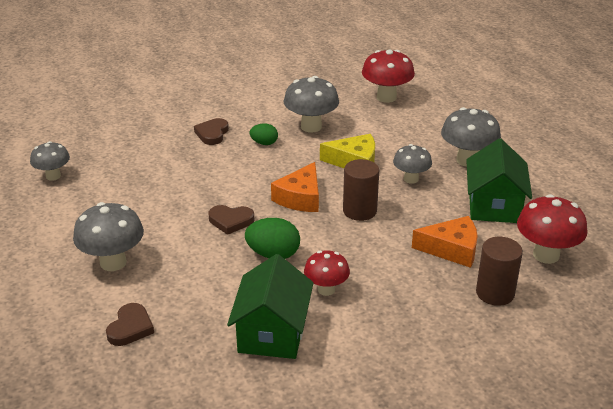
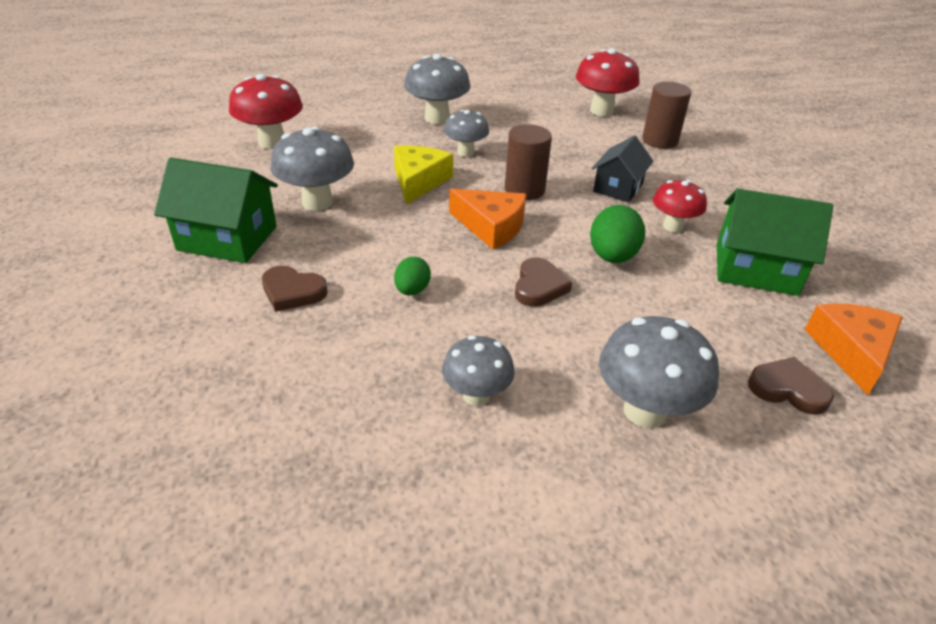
camera: 85 degrees left, 5 degrees up
grey mushroom [30,141,70,181] -> grey mushroom moved to [442,335,515,406]
green egg [250,124,278,145] -> green egg moved to [394,257,431,295]
orange cheese [412,216,478,268] -> orange cheese moved to [805,303,903,395]
green house [466,138,532,223] -> green house moved to [154,158,278,263]
none -> black house [592,135,654,202]

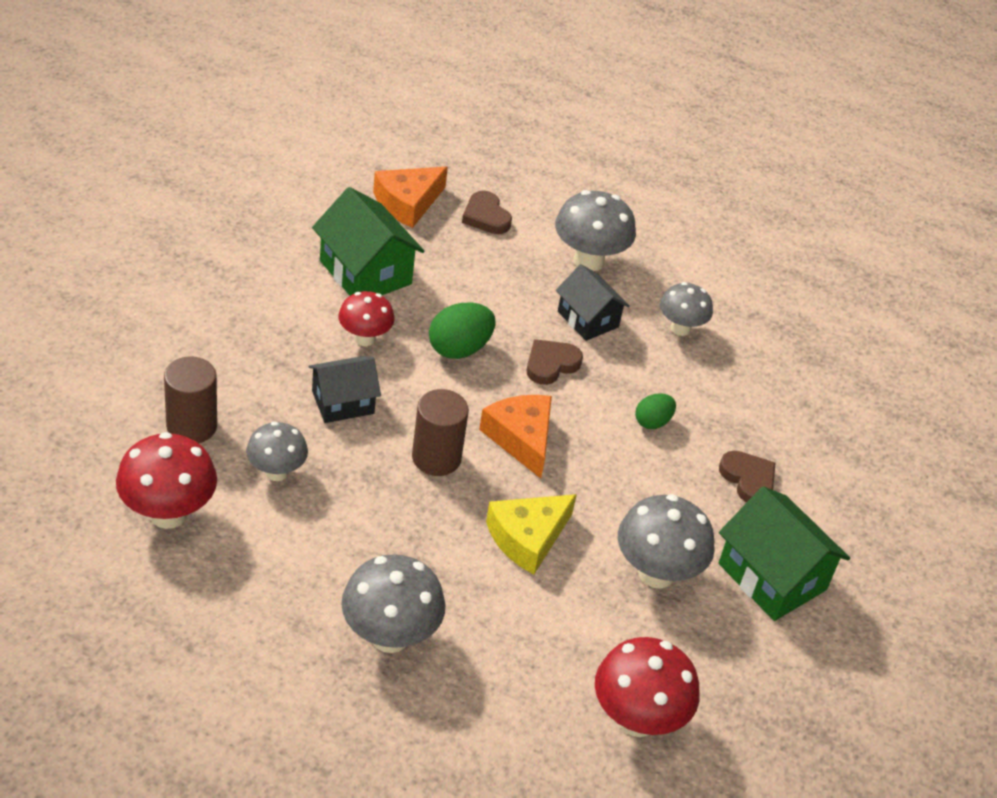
camera: 145 degrees left, 5 degrees up
grey mushroom [444,110,489,157] -> grey mushroom moved to [246,422,308,481]
none -> black house [556,264,630,341]

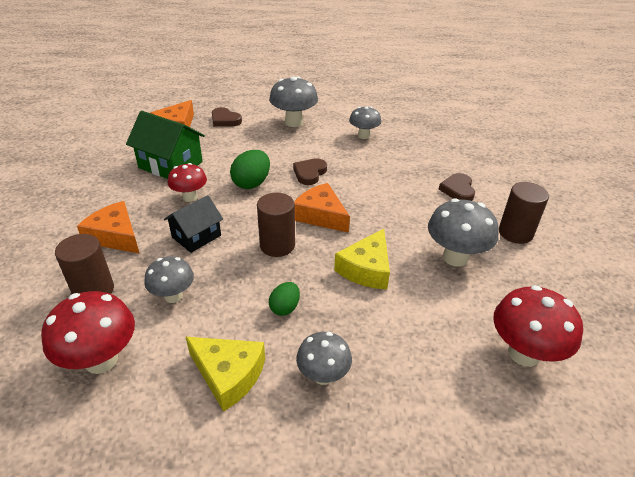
camera: 20 degrees left, 5 degrees down
grey mushroom [341,554,446,653] -> grey mushroom [296,332,352,385], size x0.64
black house [556,264,630,341] -> none
green egg [635,393,676,429] -> green egg moved to [269,282,300,316]
brown heart [719,451,775,503] -> brown heart turned 120 degrees counterclockwise [439,173,475,201]
green house [719,486,850,621] -> brown cylinder [499,182,549,244]
none -> orange cheese [77,201,140,254]
none -> yellow cheese [186,337,265,412]

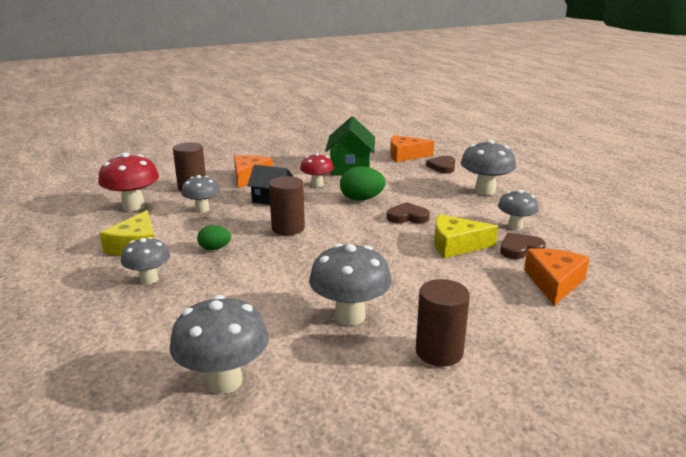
camera: 65 degrees right, 15 degrees down
orange cheese [294,183,350,233] -> orange cheese moved to [524,248,590,306]
yellow cheese [334,229,390,289] -> yellow cheese moved to [434,214,498,258]
brown heart [439,173,475,201] -> brown heart moved to [500,233,546,259]
red mushroom [493,285,583,367] -> grey mushroom [169,295,269,394]

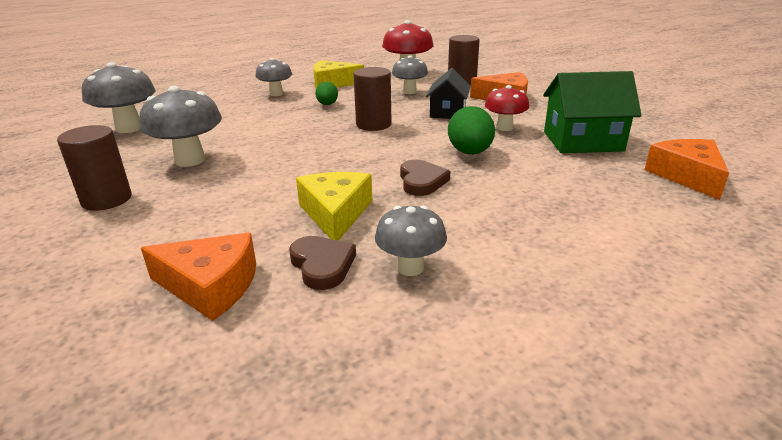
camera: 85 degrees right, 5 degrees up
brown heart [426,156,455,173] -> none
grey mushroom [461,140,516,195] -> none

